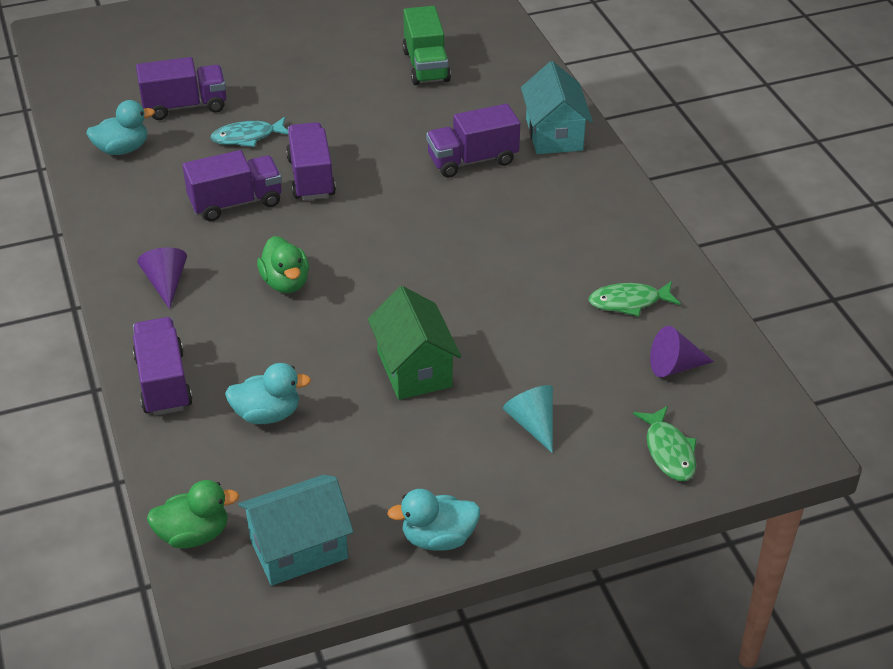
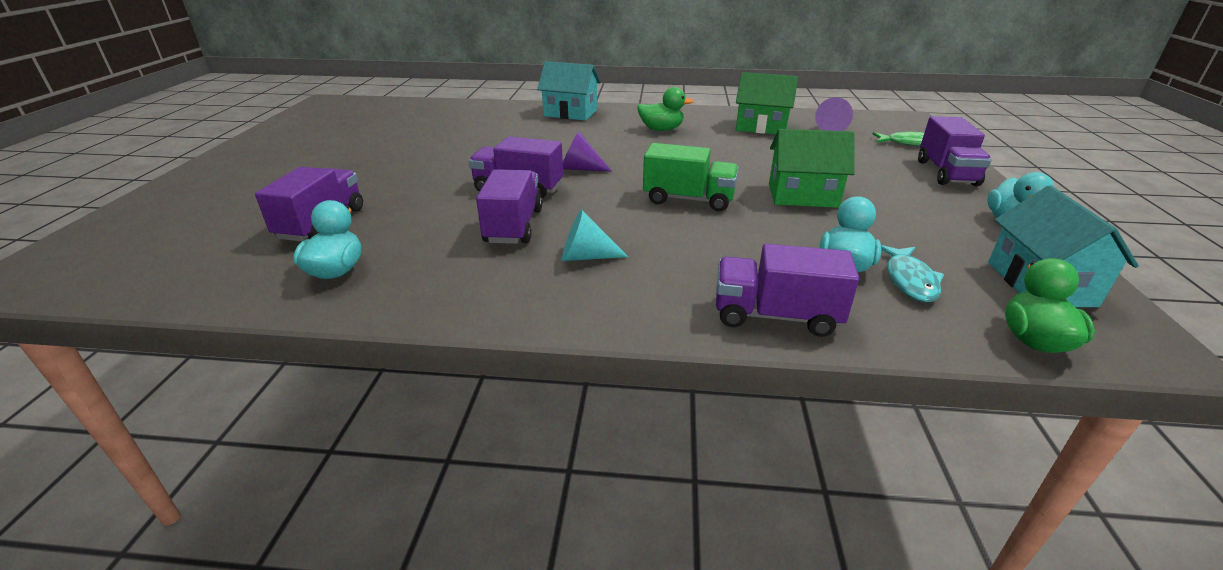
camera: 65 degrees left, 10 degrees down
purple cone [137,247,187,309] -> purple cone moved to [563,132,612,172]
turquoise fish [211,117,288,147] -> turquoise fish moved to [881,245,944,302]
green duck [257,236,309,293] -> green duck moved to [637,87,693,131]
green truck [403,6,451,85] -> green truck moved to [643,143,739,211]
purple truck [426,104,520,178] -> purple truck moved to [918,116,992,186]
turquoise cone [503,385,553,453] -> turquoise cone moved to [562,209,628,261]
green fish [589,281,681,317] -> green house [736,72,798,134]

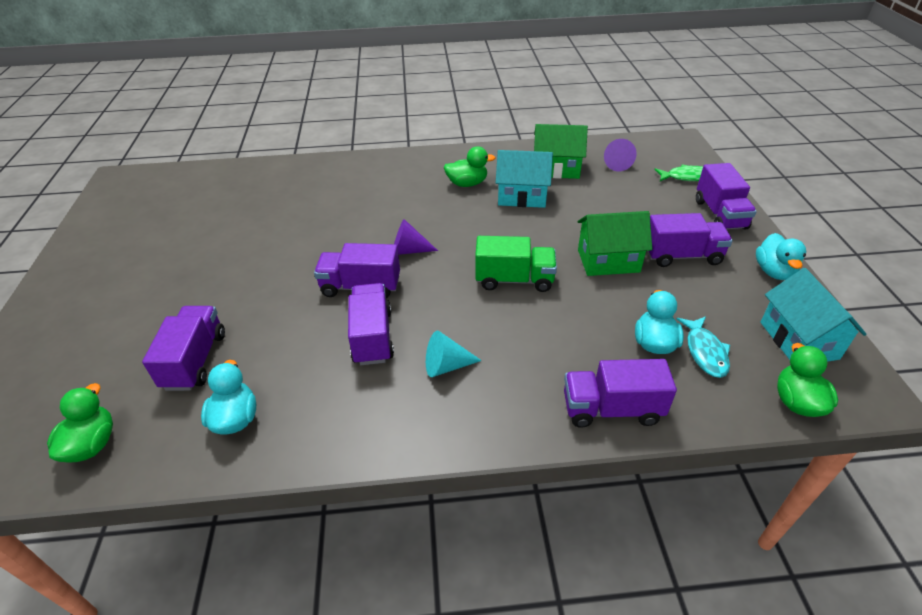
camera: 10 degrees left, 10 degrees up
turquoise house [537,61,601,121] -> turquoise house moved to [496,150,553,208]
none -> green duck [47,383,113,463]
none -> purple truck [647,213,733,267]

